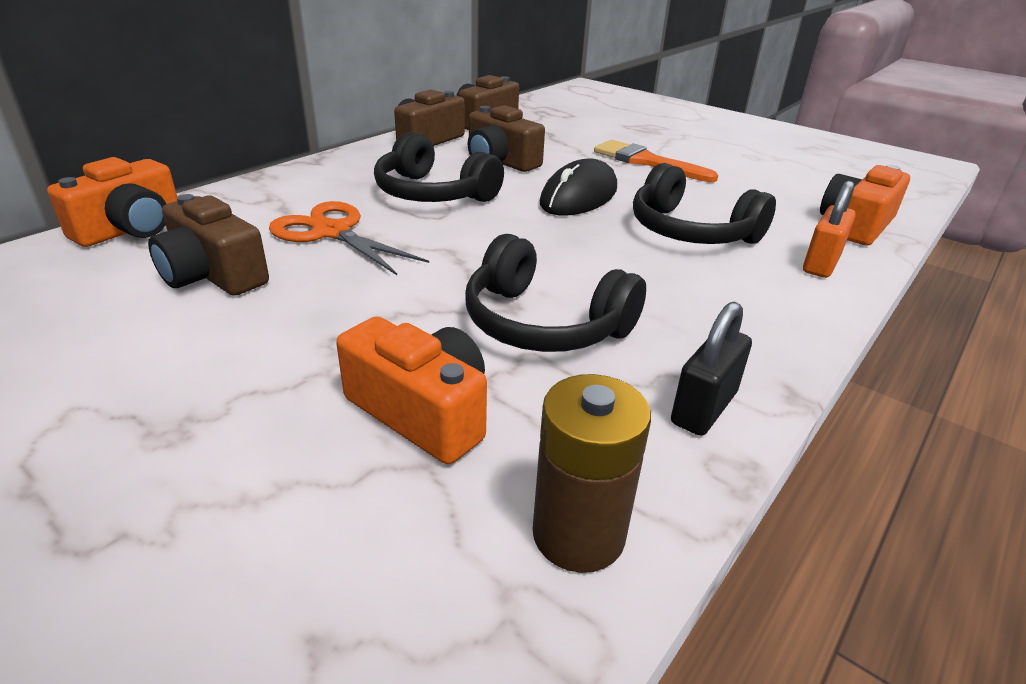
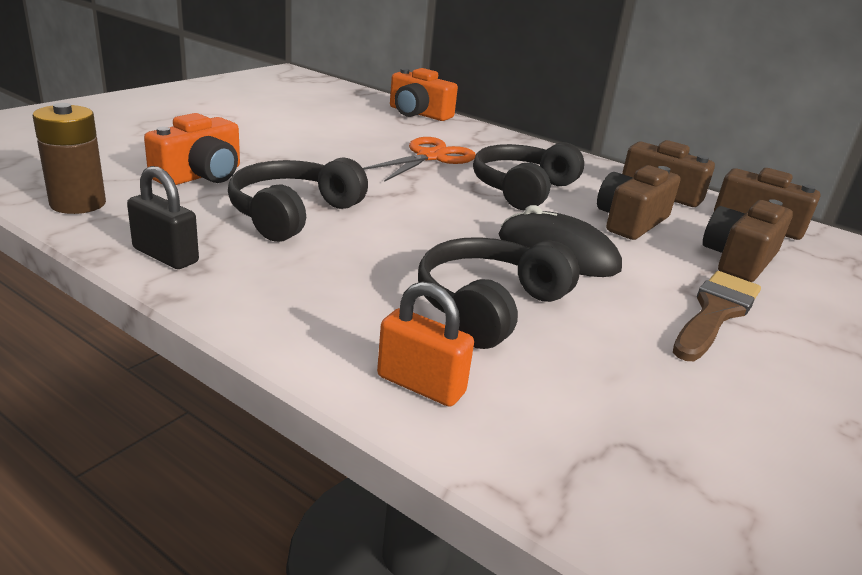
camera: 85 degrees right, 5 degrees down
brown camera [148,194,269,296] -> brown camera moved to [703,199,793,282]
orange brush [594,140,718,182] -> brown brush [673,271,761,361]
orange camera [820,165,910,246] -> none

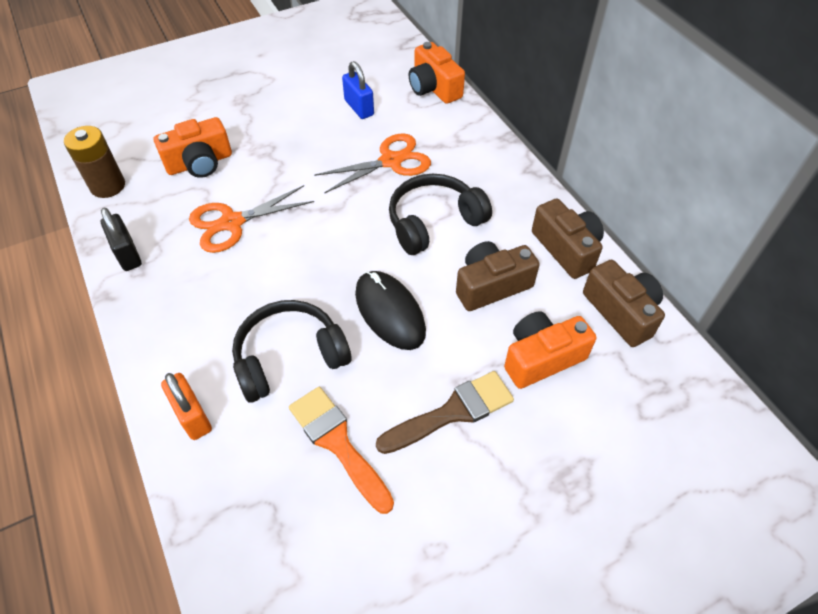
camera: 30 degrees right, 25 degrees up
black headphones [228,158,368,242] -> orange scissors [189,185,314,253]
brown camera [703,199,793,282] -> orange camera [504,311,596,389]
none -> orange brush [289,387,394,514]
none -> blue padlock [342,61,374,119]

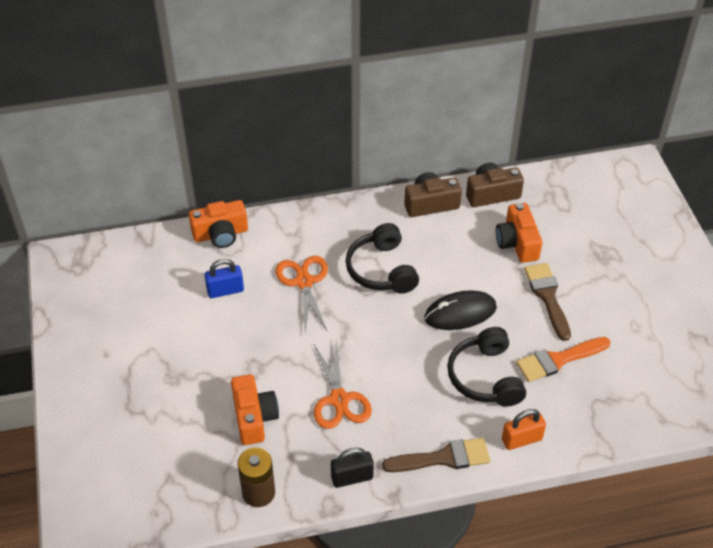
camera: 75 degrees left, 5 degrees down
brown camera [456,241,540,311] -> none
none -> brown brush [382,438,490,472]

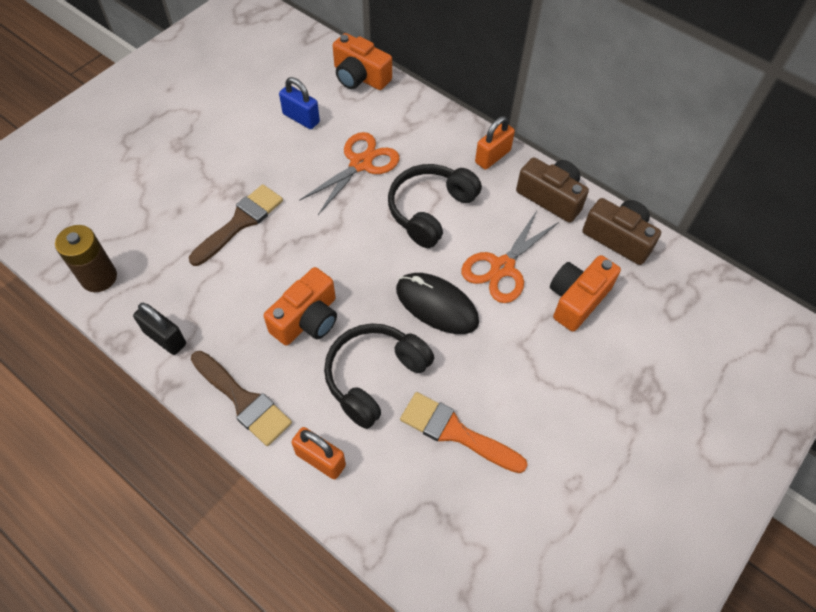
camera: 50 degrees right, 10 degrees up
orange camera [231,374,279,445] -> orange camera moved to [264,267,337,346]
orange scissors [314,341,372,429] -> orange scissors moved to [461,209,560,303]
brown brush [524,263,571,341] -> brown brush moved to [189,184,283,266]
none -> orange padlock [475,116,515,170]

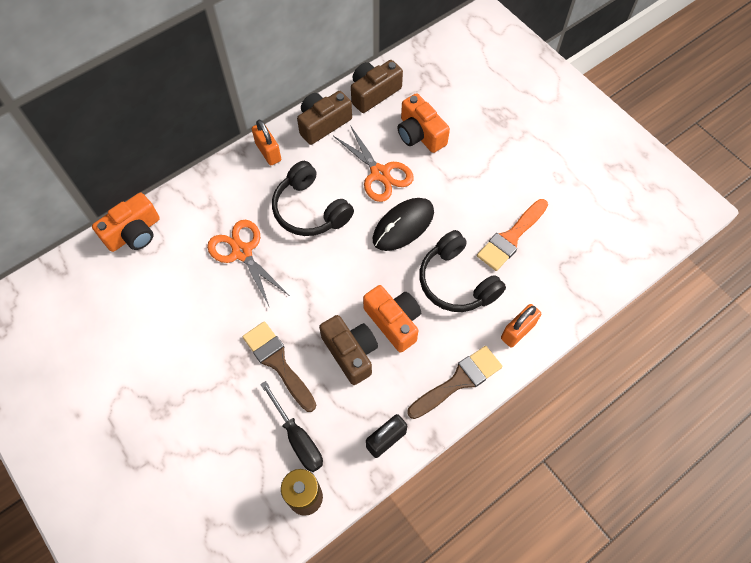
camera: 75 degrees left, 5 degrees up
blue padlock [279,77,320,129] -> none
none -> black screwdriver [260,381,323,472]
none -> brown camera [319,315,378,385]

